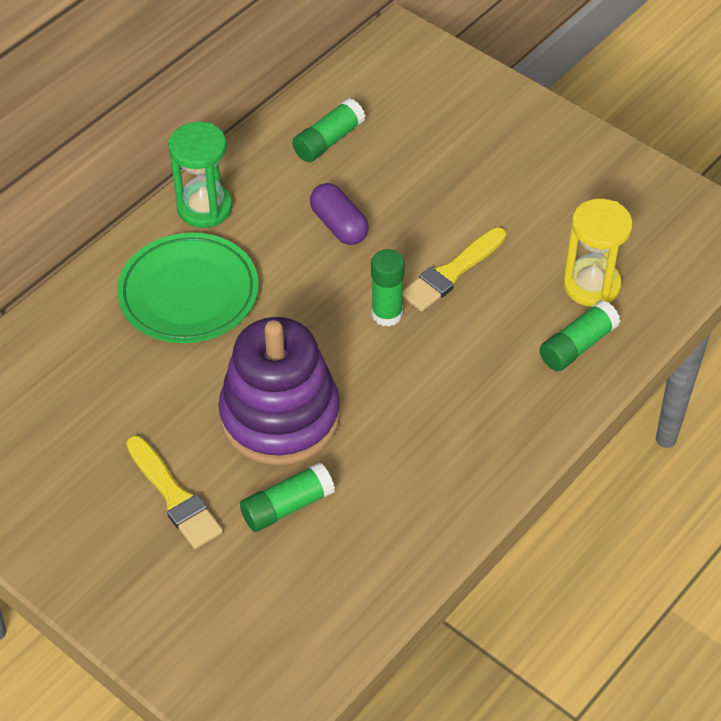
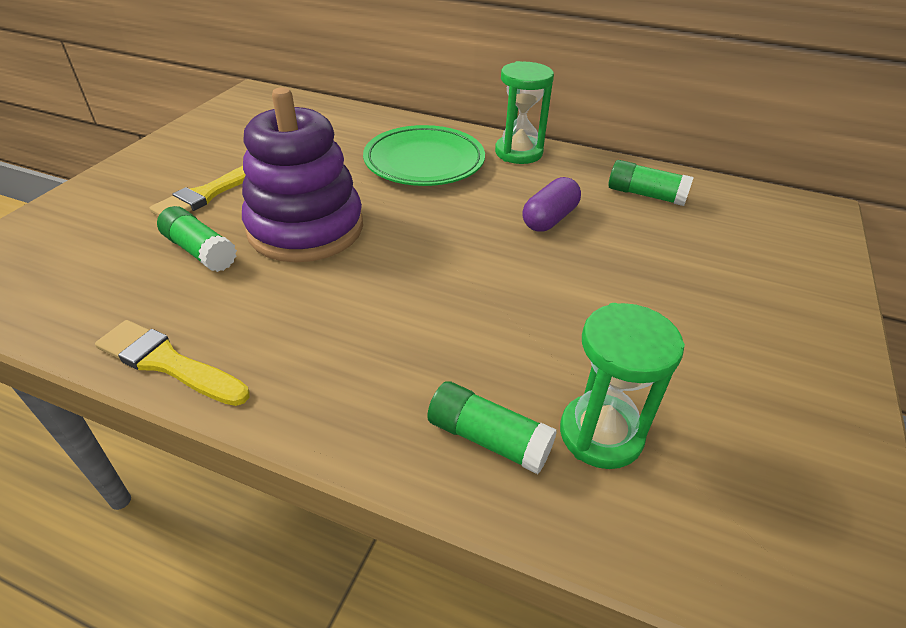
camera: 70 degrees right, 10 degrees down
green glue stick [371,249,405,327] -> none
yellow brush [403,227,506,312] -> yellow brush moved to [95,320,250,406]
yellow hourglass [563,199,633,307] -> green hourglass [560,303,685,469]

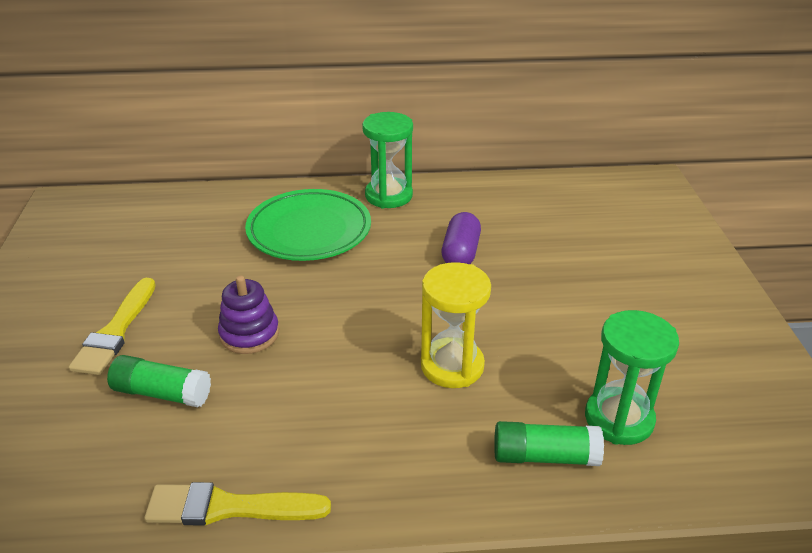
camera: 25 degrees left, 5 degrees down
purple stacking toy [242,87,363,262] -> purple stacking toy [218,275,279,354], size x0.50
green glue stick [608,160,694,206] -> none
none -> yellow hourglass [421,262,491,388]

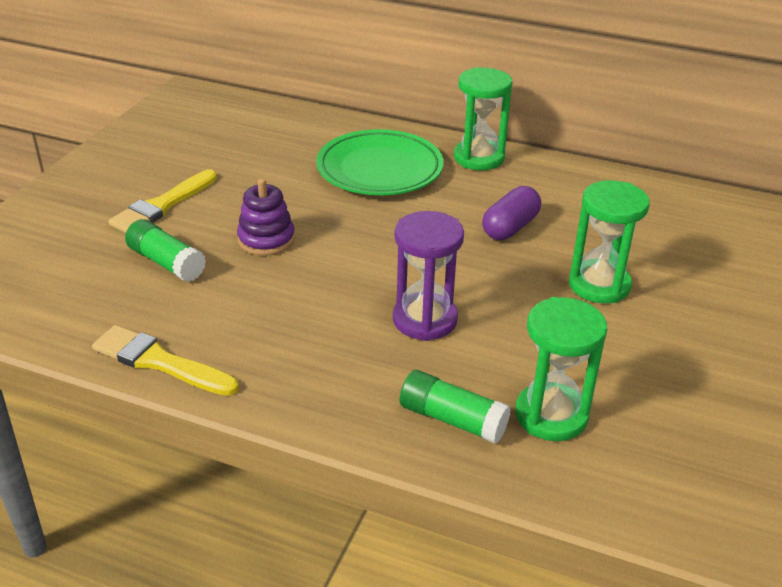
camera: 25 degrees right, 0 degrees up
yellow hourglass [421,262,491,388] -> purple hourglass [393,211,464,341]
none -> green hourglass [569,181,650,303]

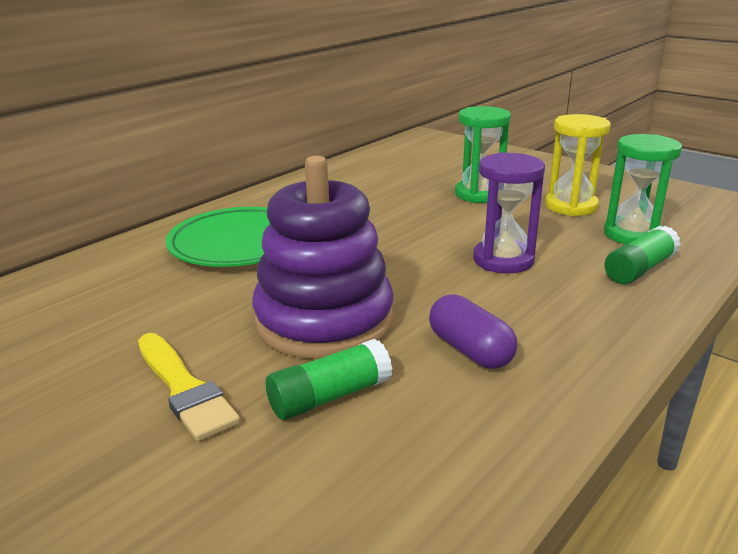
camera: 70 degrees left, 10 degrees down
yellow brush [92,325,239,396] -> none
purple stacking toy [237,178,295,256] -> purple stacking toy [252,155,394,359], size x2.01
green hourglass [454,67,512,170] -> none
purple capsule [482,186,541,240] -> purple capsule moved to [429,294,517,369]
none -> yellow hourglass [545,114,611,216]

